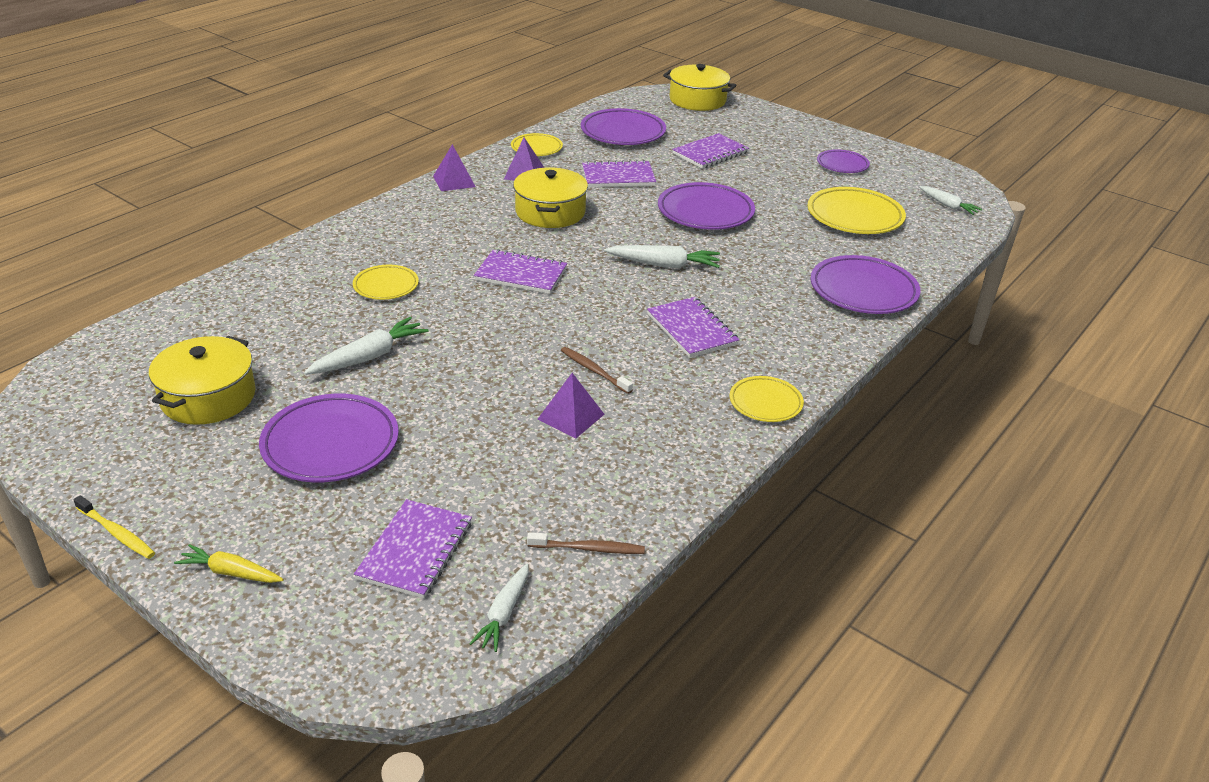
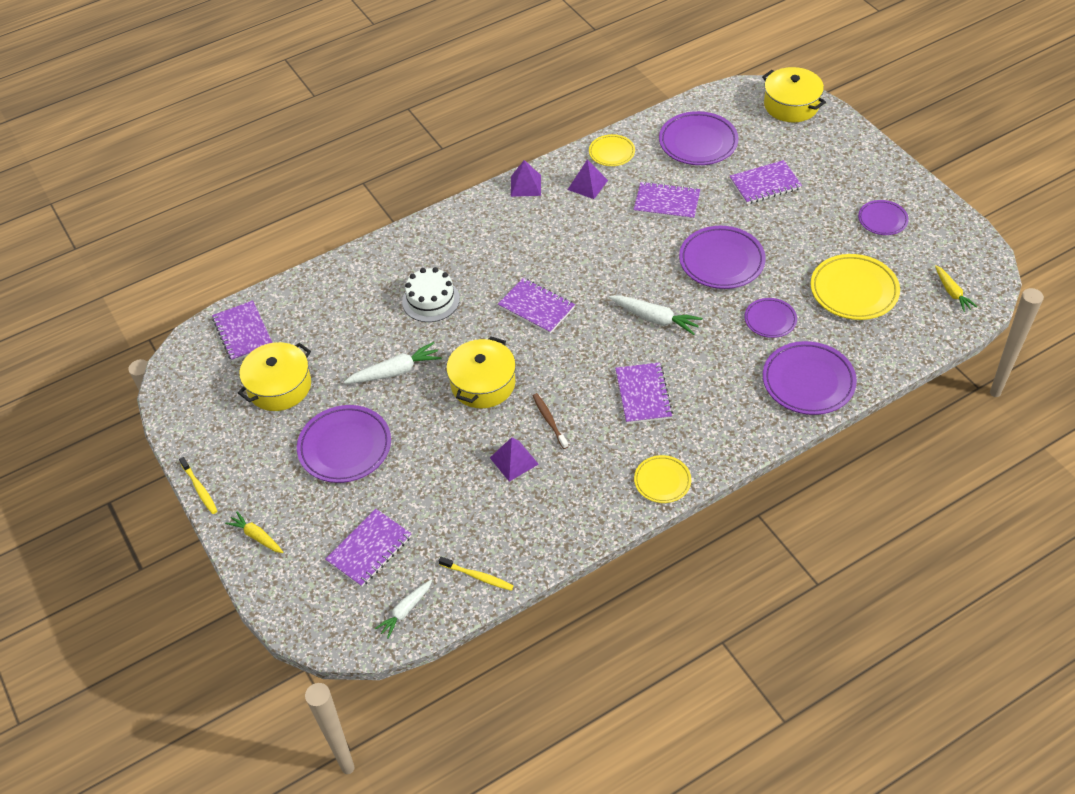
camera: 25 degrees right, 15 degrees up
yellow plate [353,265,419,300] -> white cake [402,267,460,322]
yellow pot [513,167,588,228] -> yellow pot moved to [446,336,516,408]
brown toothbrush [527,532,645,554] -> yellow toothbrush [439,557,514,591]
white carrot [920,186,982,215] -> yellow carrot [935,266,977,312]
none -> purple notebook [212,300,273,362]
none -> purple plate [744,298,797,338]

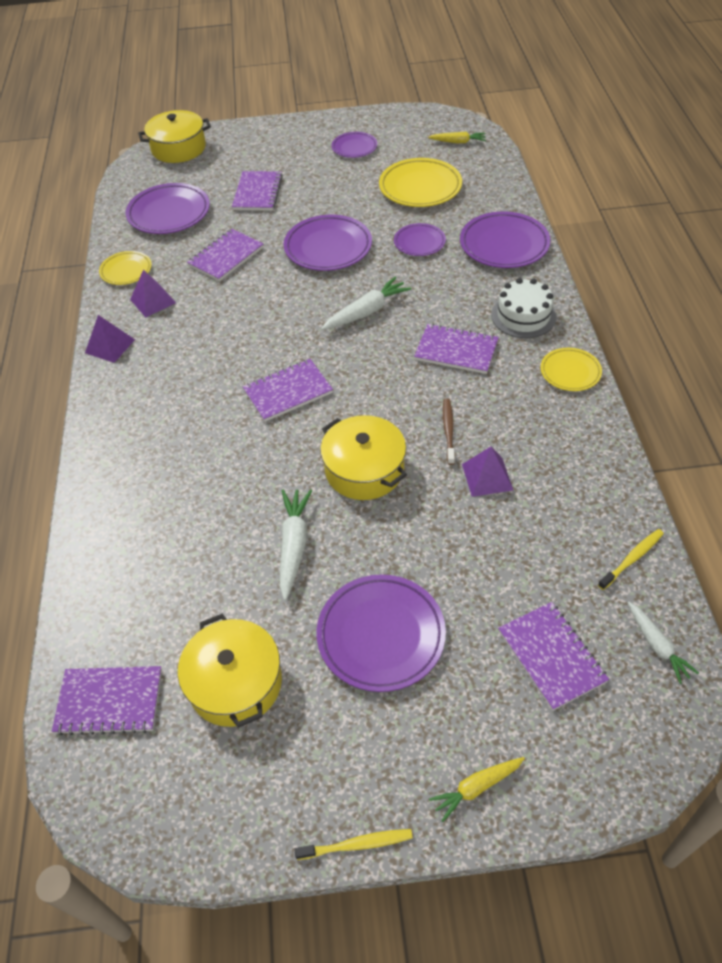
camera: 65 degrees left, 0 degrees up
white cake [402,267,460,322] -> white cake moved to [491,278,557,338]
brown toothbrush [533,393,568,449] -> brown toothbrush turned 90 degrees clockwise [443,398,455,465]

